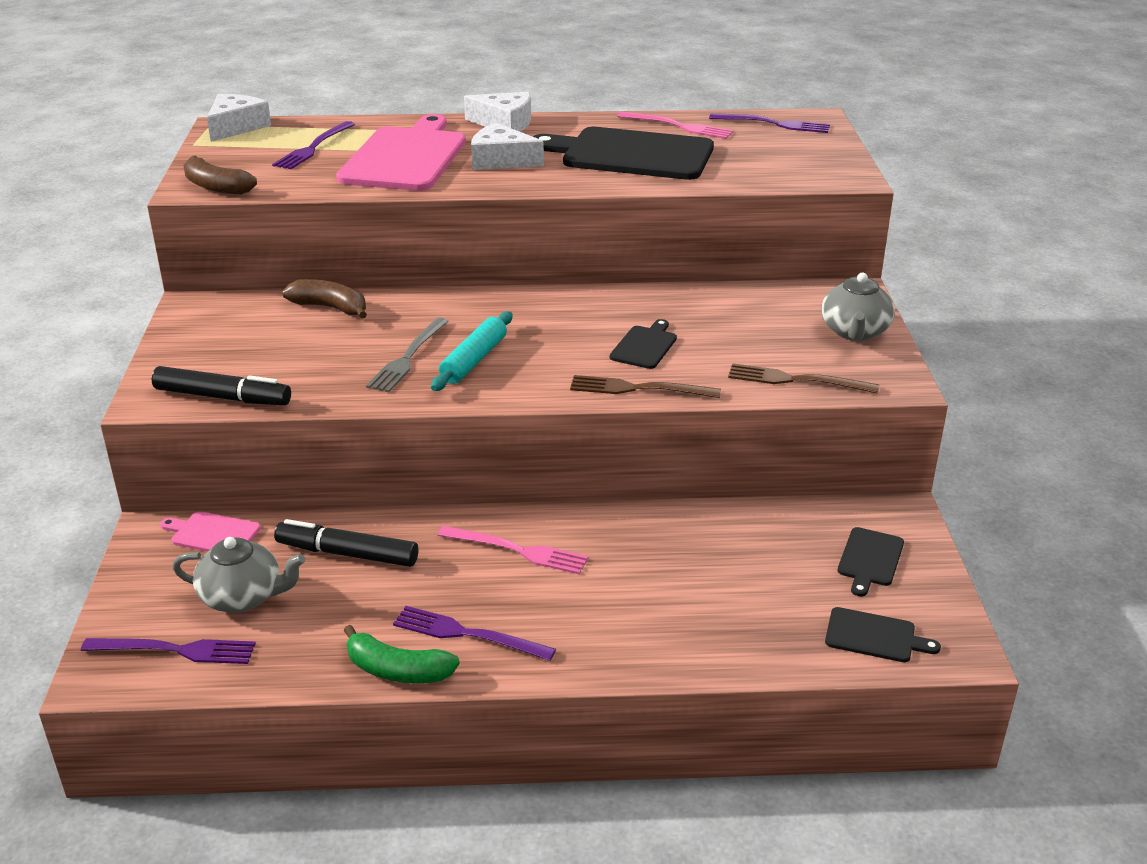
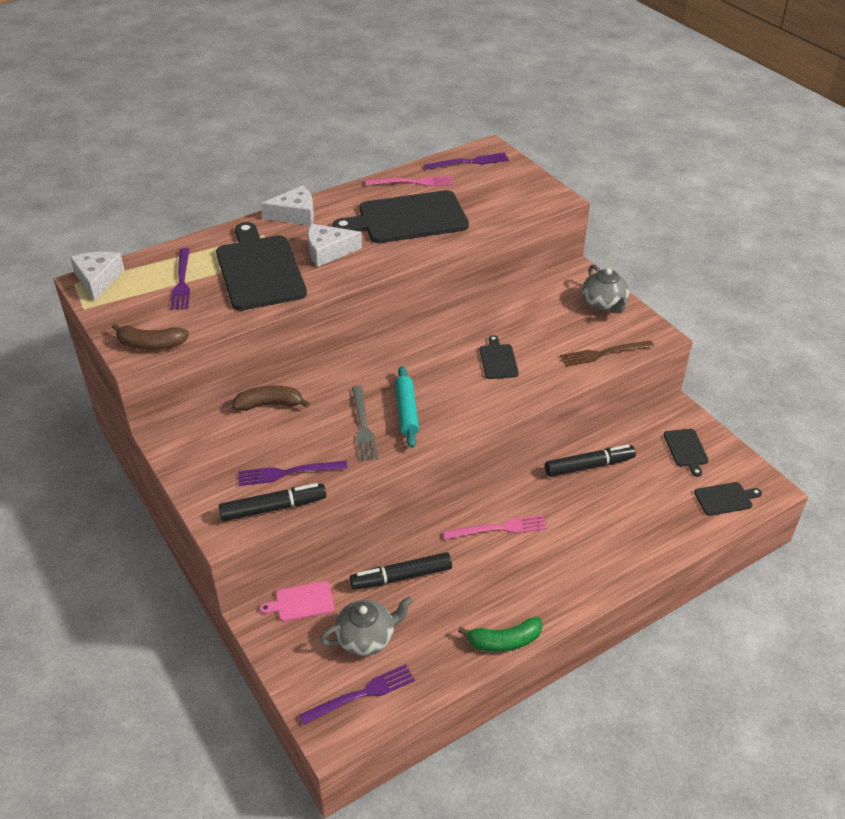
camera: 30 degrees left, 10 degrees up
pink cutting board [336,114,466,191] -> black cutting board [216,222,307,311]
purple fork [393,606,556,661] -> purple fork moved to [238,461,347,486]
brown fork [570,375,721,398] -> none
none -> black marker [545,444,636,477]

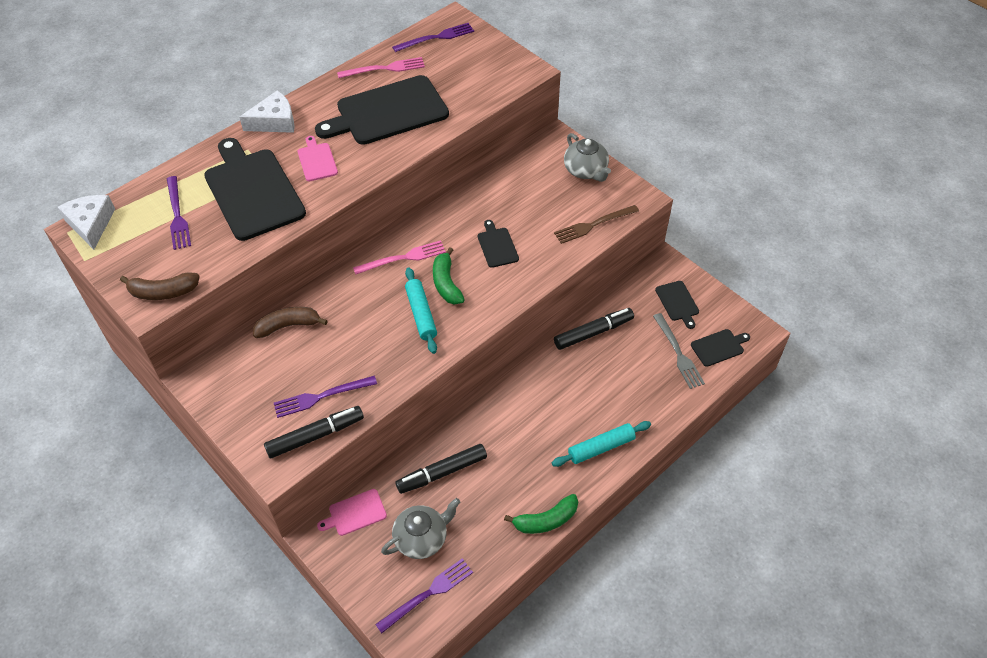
camera: 10 degrees left, 10 degrees up
white cheese [308,224,362,267] -> pink cutting board [298,136,338,181]
grey fork [352,386,378,461] -> grey fork moved to [653,313,705,389]
pink fork [443,515,547,539] -> pink fork moved to [353,240,446,275]
none -> green banana [433,247,465,305]
none -> turquoise rolling pin [552,421,651,467]

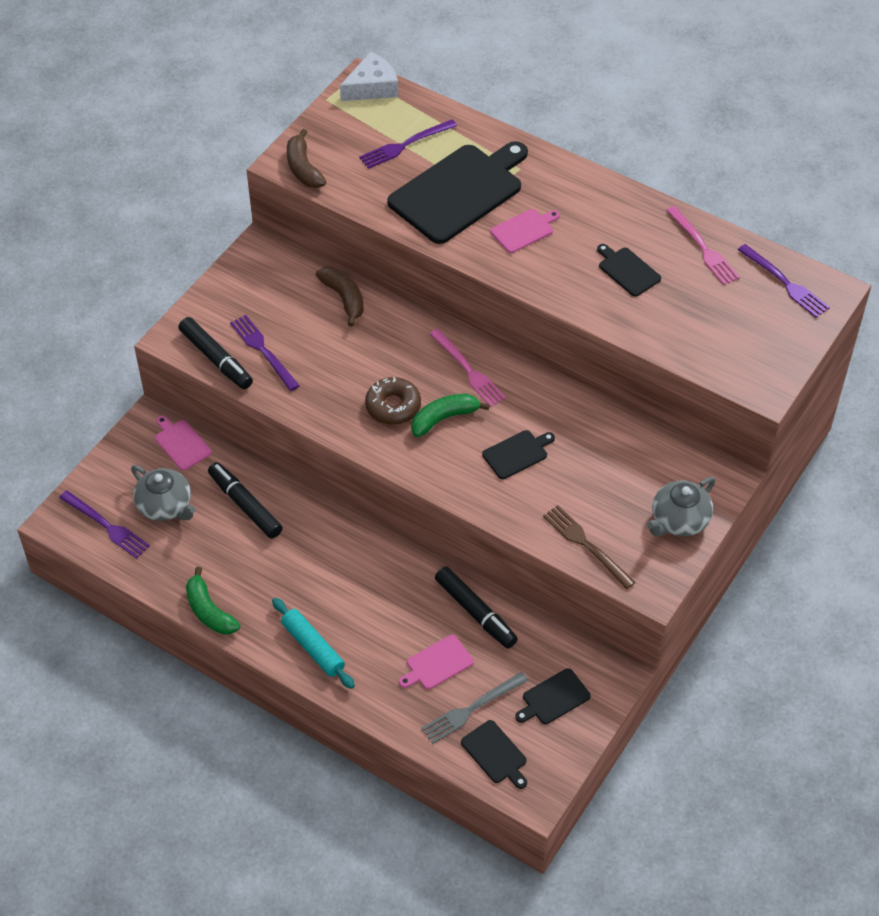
camera: 75 degrees right, 0 degrees up
white cheese [239,90,295,133] -> none
black cutting board [315,75,449,145] -> black cutting board [597,244,661,297], size x0.45
turquoise rolling pin [405,268,437,354] -> brown donut [365,377,421,425]
none -> pink cutting board [399,635,474,690]

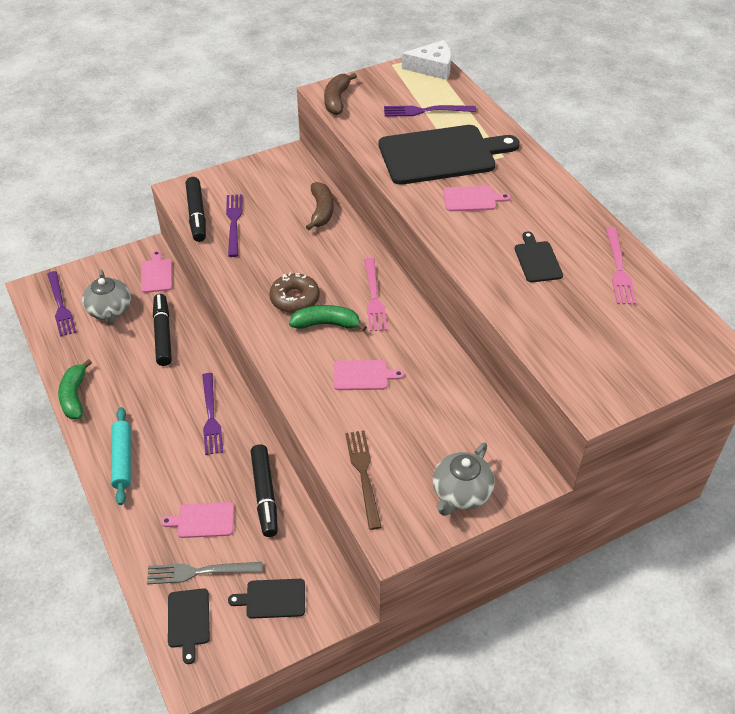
camera: 30 degrees right, 5 degrees down
black cutting board [482,430,555,479] -> pink cutting board [334,360,404,390]
grey teapot [647,477,716,536] -> grey teapot turned 45 degrees counterclockwise [433,442,495,516]
purple fork [738,244,830,318] -> purple fork moved to [202,373,223,455]

